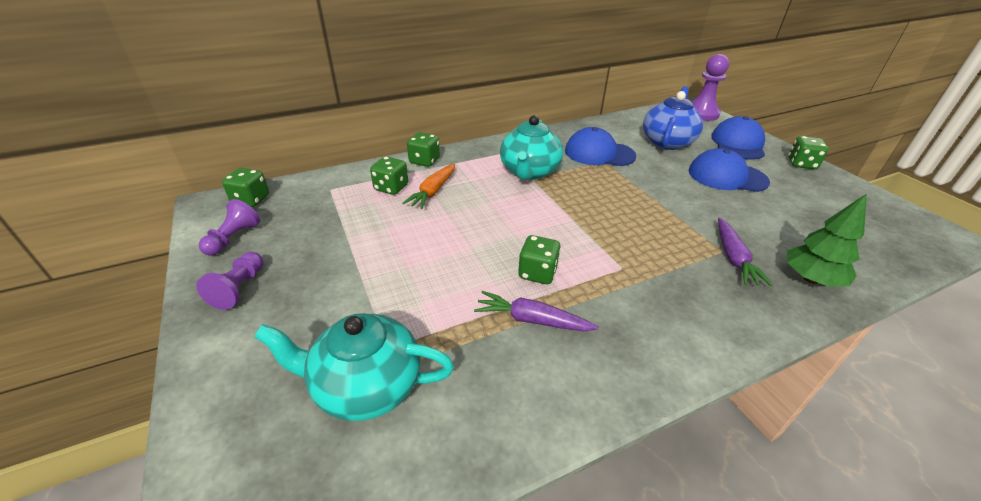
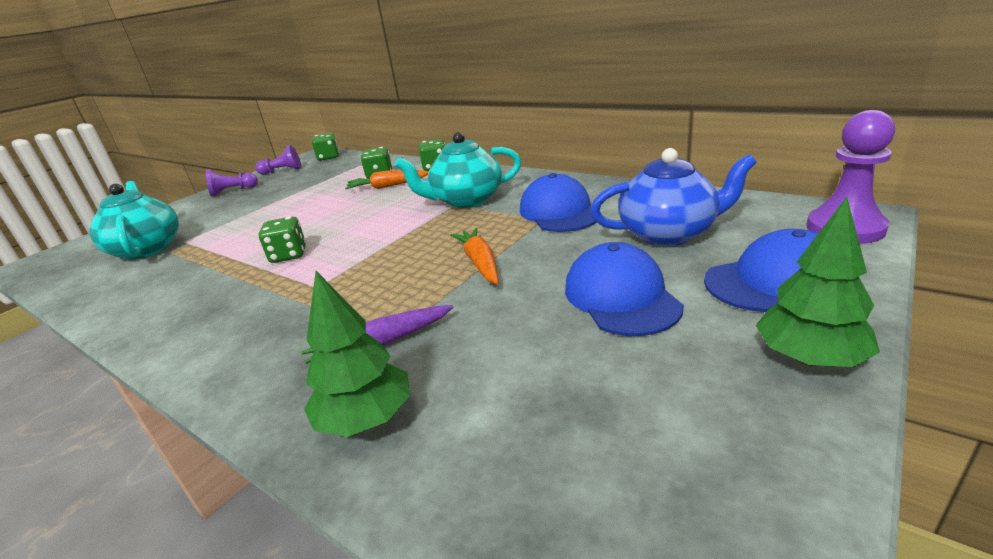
camera: 65 degrees right, 10 degrees down
purple carrot [474,291,599,331] -> none
green dice [788,136,829,169] -> green tree [755,197,880,367]
none -> orange carrot [451,228,499,284]

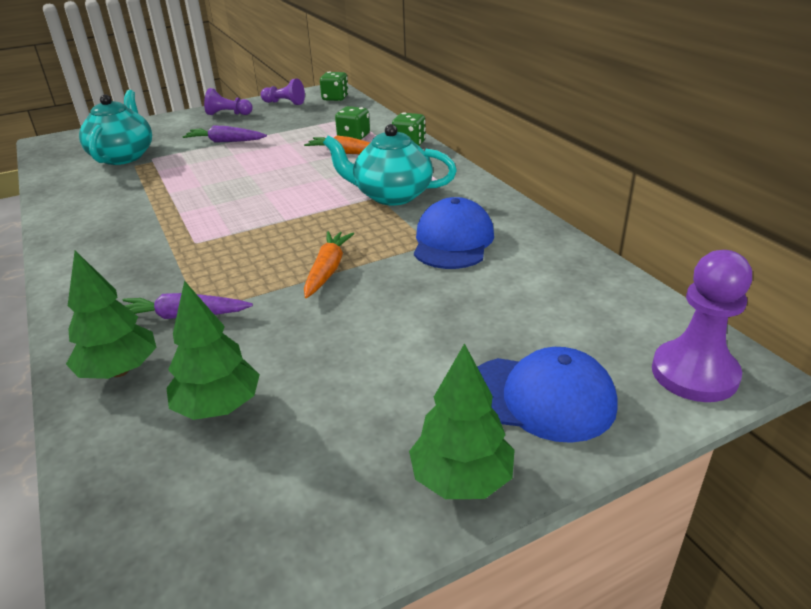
camera: 25 degrees right, 5 degrees up
green dice [258,217,306,263] -> none
blue cap [565,242,684,336] -> none
blue teapot [590,148,757,246] -> none
none -> green tree [167,280,260,420]
none -> purple carrot [182,126,267,143]

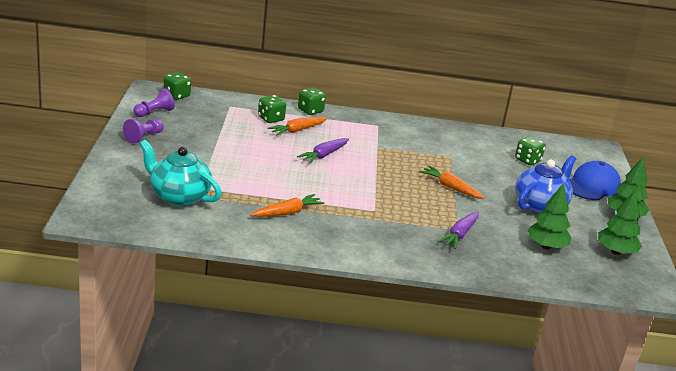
camera: 65 degrees left, 5 degrees down
green tree [66,251,157,379] -> green tree moved to [598,190,642,255]
purple carrot [182,126,267,143] -> purple carrot moved to [297,138,349,164]
turquoise teapot [323,124,457,205] -> none
blue cap [414,197,494,269] -> none
purple pawn [652,250,752,402] -> none
none -> orange carrot [251,194,325,217]
none -> green dice [515,136,546,165]
none -> blue teapot [515,155,576,214]

